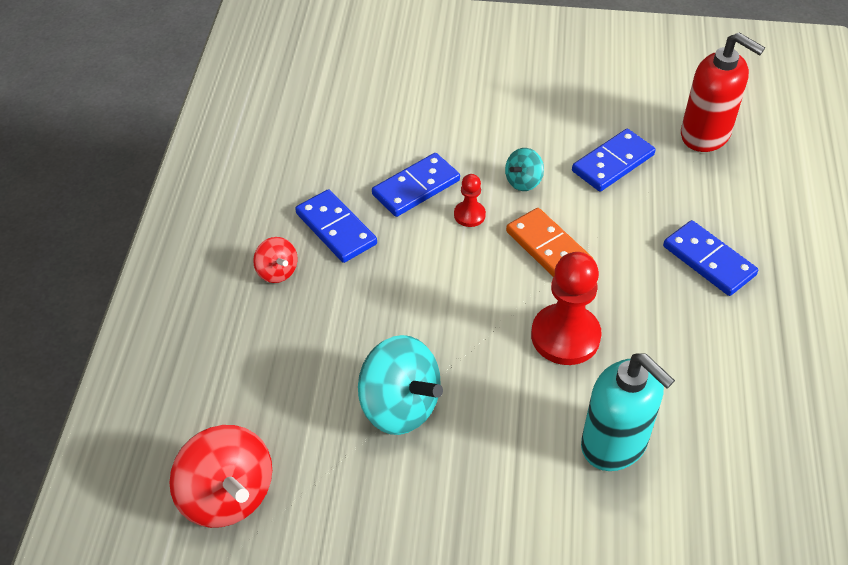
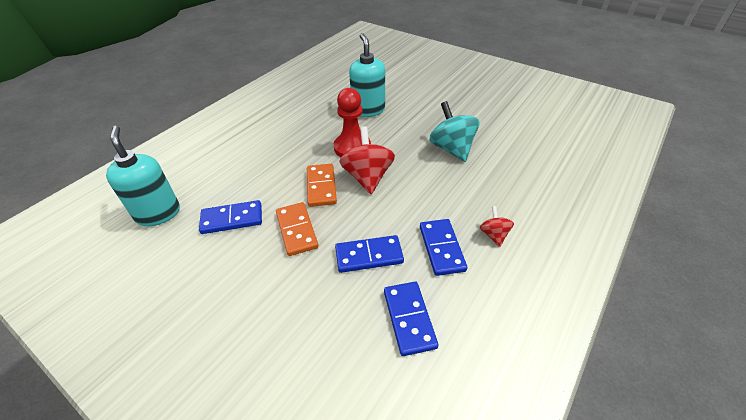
camera: 150 degrees left, 5 degrees down
red spinning top [169,425,272,528] -> red spinning top moved to [339,126,395,194]
red pawn [454,174,486,227] -> none
turquoise spinning top [505,148,544,191] -> orange domino [276,202,319,256]
blue domino [663,220,758,296] -> blue domino moved to [384,282,438,356]
red soap dispenser [681,32,765,152] -> turquoise soap dispenser [106,126,180,226]

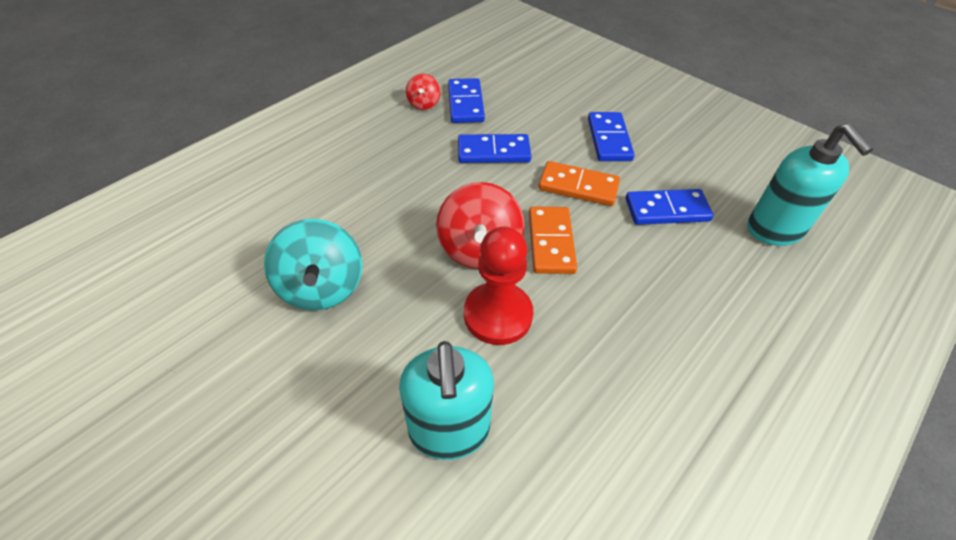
camera: 175 degrees left, 5 degrees up
orange domino [276,202,319,256] -> orange domino turned 60 degrees counterclockwise [538,161,620,206]
blue domino [420,219,467,276] -> blue domino moved to [588,112,635,161]
red spinning top [480,206,514,247] -> red spinning top moved to [406,74,441,110]

